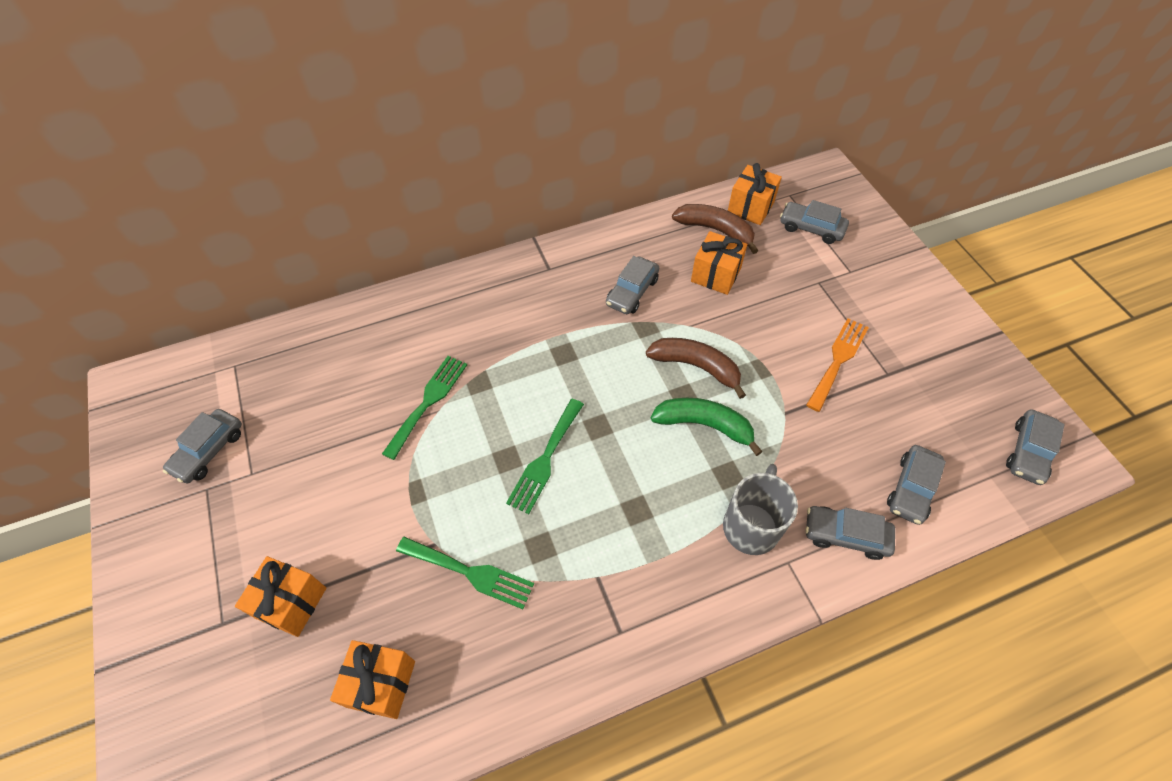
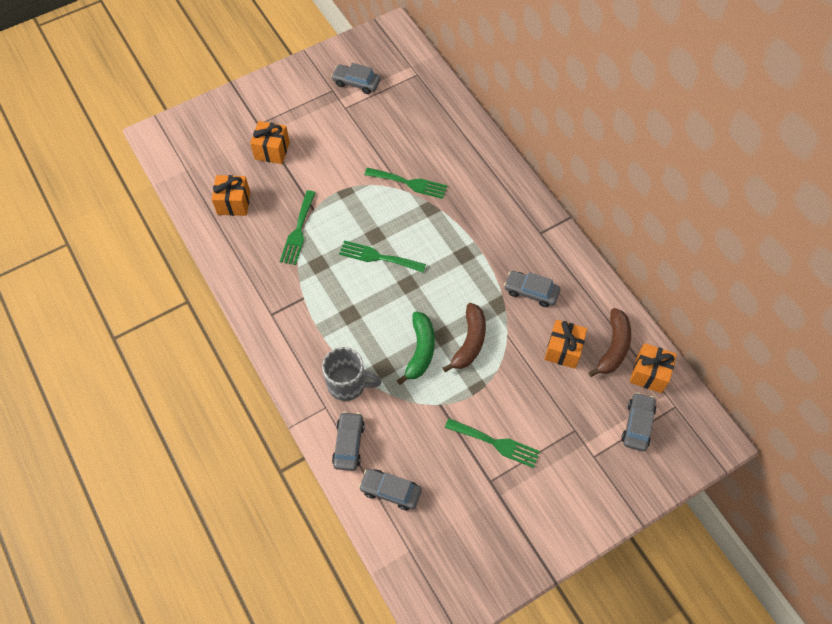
camera: 80 degrees right, 5 degrees up
orange fork [806,318,869,412] -> green fork [445,418,540,468]
grey car [1006,409,1065,485] -> none

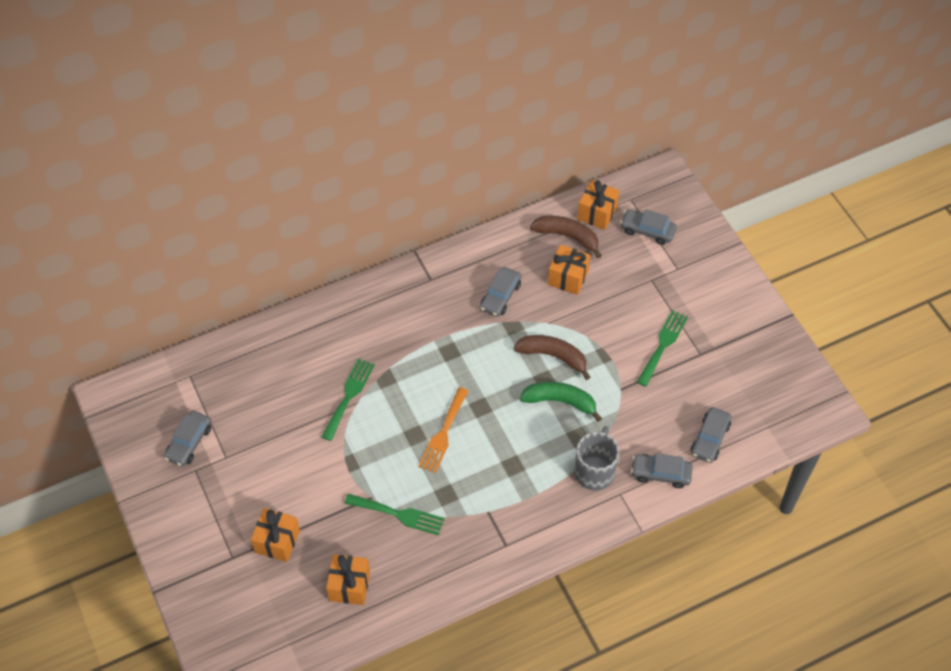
camera: 85 degrees left, 5 degrees down
green fork [339,240,426,272] -> orange fork [418,387,469,473]

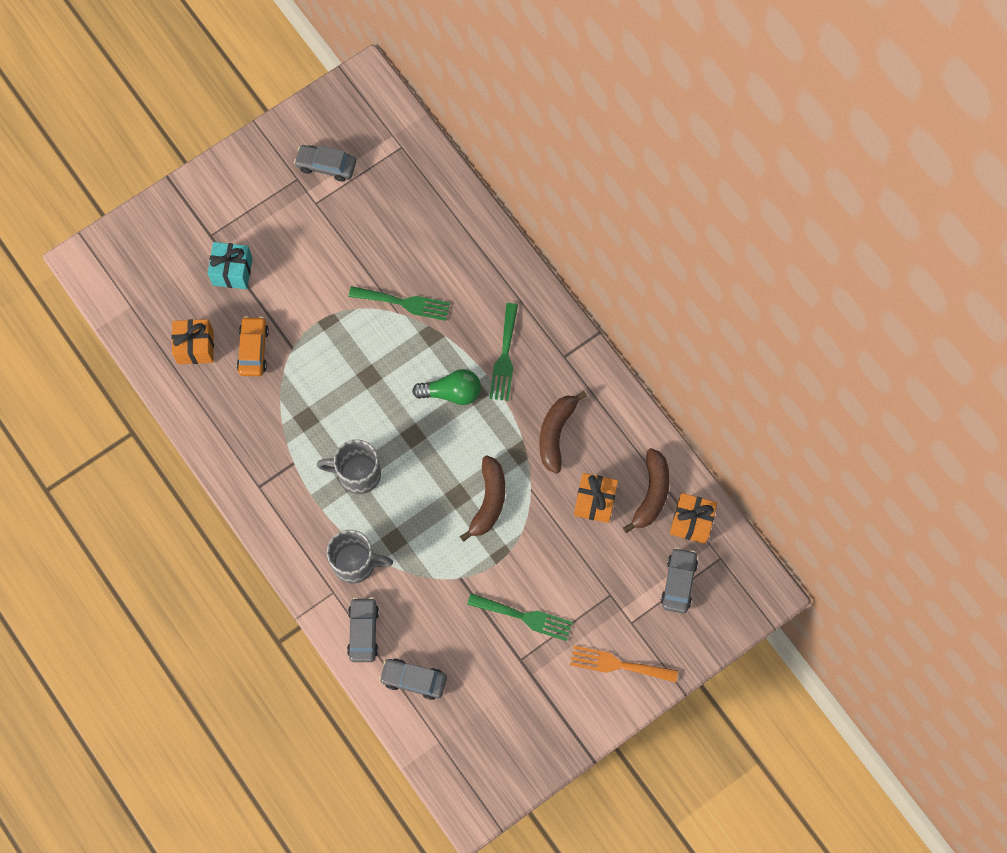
camera: 80 degrees right, 15 degrees up
orange gift [251,508,300,562] -> turquoise gift [207,242,253,289]
green fork [345,494,445,536] -> green fork moved to [490,303,518,401]
orange fork [418,387,469,473] -> orange fork moved to [570,646,678,683]
grey car [480,267,521,317] -> brown banana [539,391,587,474]
green banana [520,382,602,422] -> none
none -> orange car [237,316,269,376]
none -> grey mug [317,439,381,494]
none -> green light bulb [412,369,481,405]

